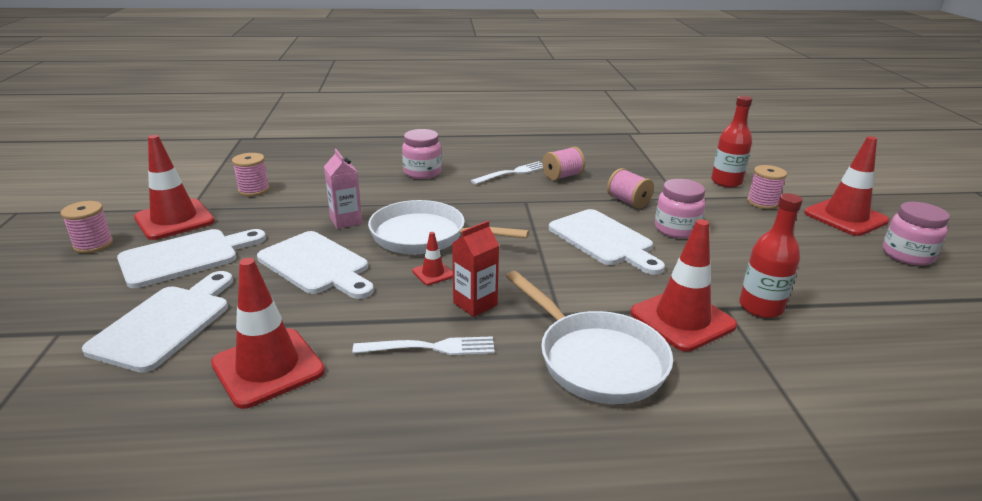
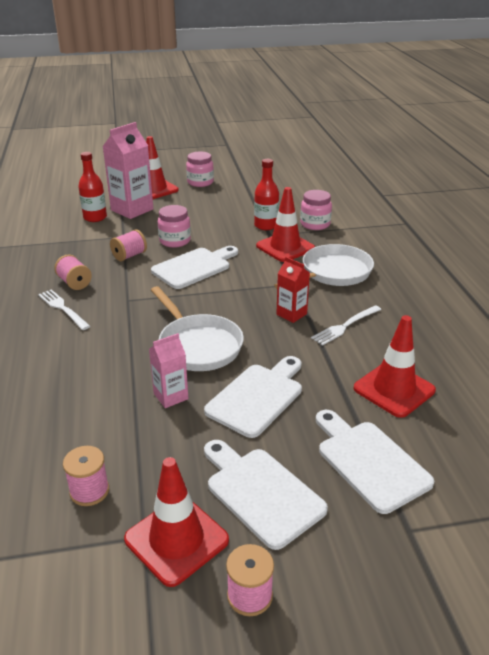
camera: 95 degrees left, 5 degrees up
white cutting board [82,271,233,373] -> white cutting board turned 45 degrees clockwise [316,410,434,514]
white fork [353,336,495,355] -> white fork turned 120 degrees counterclockwise [311,305,381,346]
white pan [368,200,529,254] -> white pan turned 45 degrees counterclockwise [151,286,244,371]
pink jar [402,129,442,179] -> pink jar moved to [300,190,332,230]
red traffic cone [412,232,453,285] -> none
pink spool [747,165,787,209] -> pink carton [102,122,153,219]

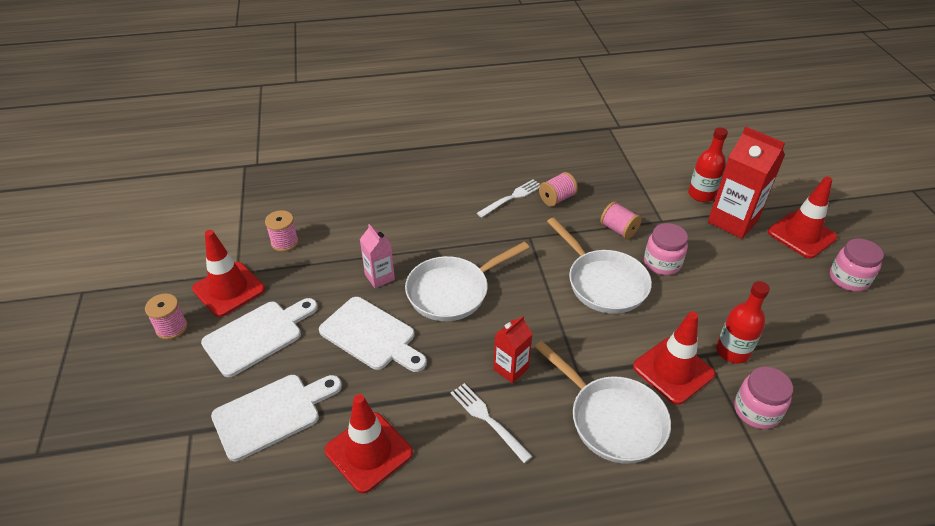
camera: 90 degrees right, 10 degrees up
pink carton [102,122,153,219] -> red carton [708,127,785,239]
white cutting board [151,246,238,289] -> white pan [547,217,652,314]

